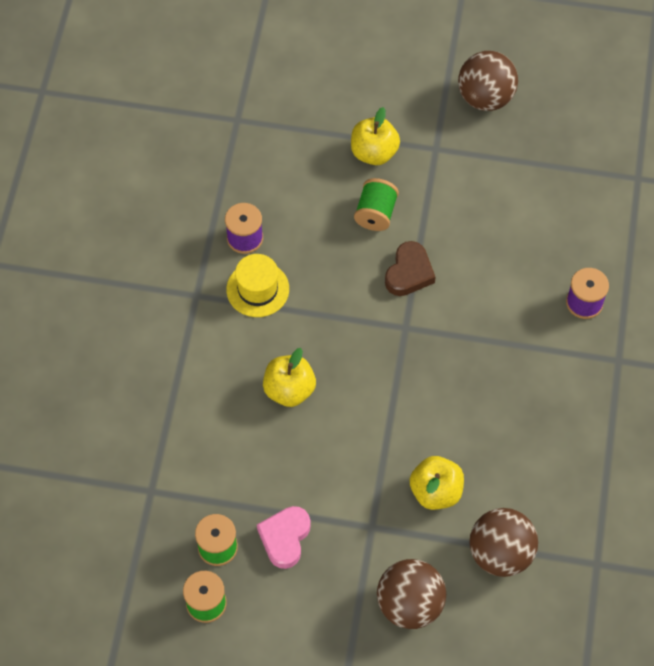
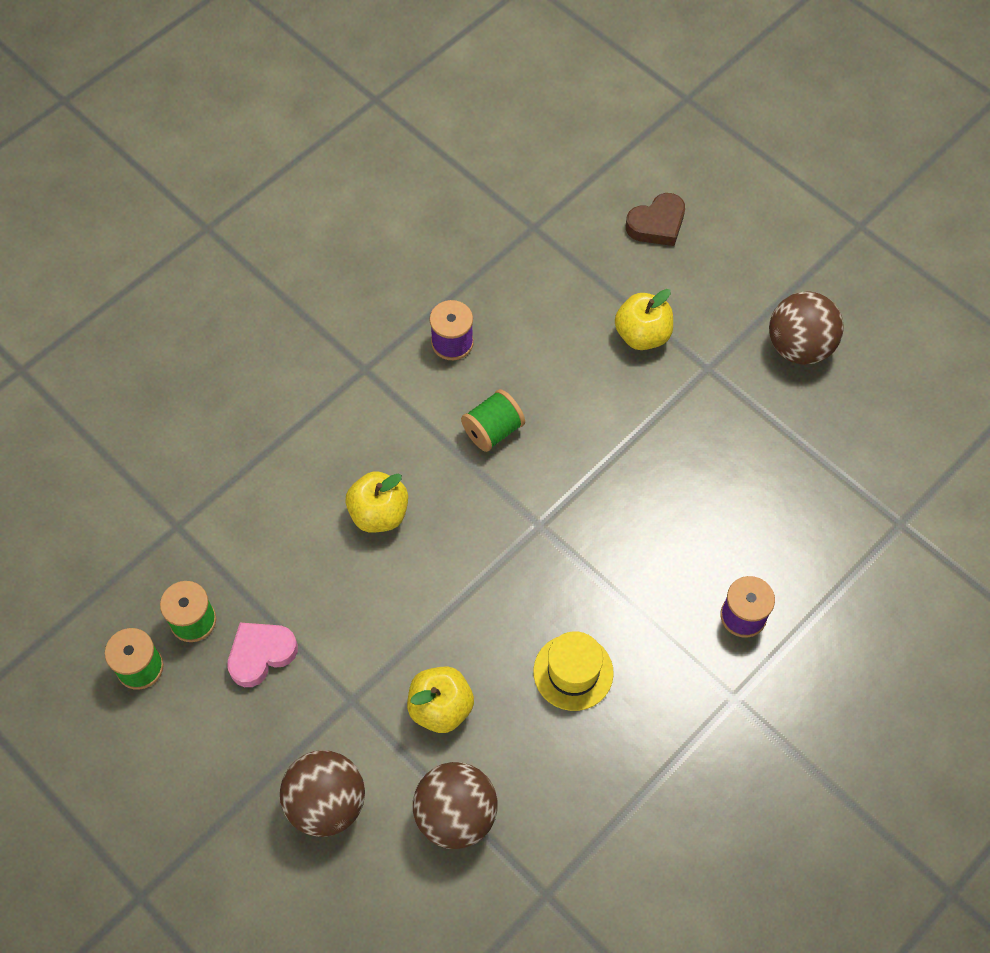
camera: 35 degrees right, 0 degrees up
yellow hat [226,254,289,317] -> yellow hat moved to [533,631,614,711]
green spool [354,178,399,231] -> green spool moved to [461,389,525,452]
brown heart [385,241,436,296] -> brown heart moved to [626,193,685,246]

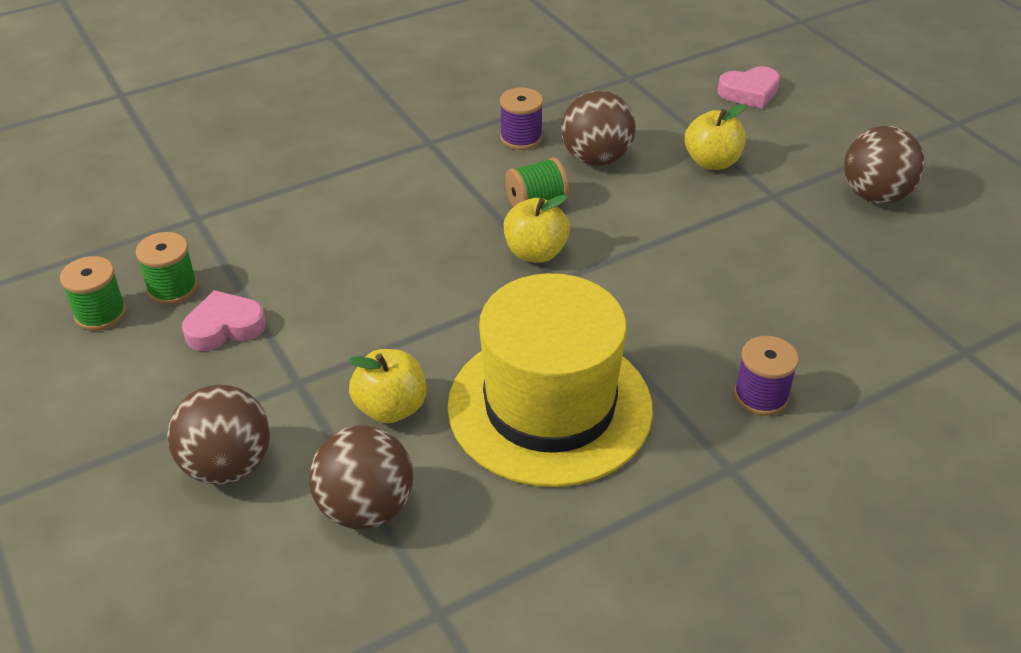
camera: 15 degrees right, 20 degrees down
yellow apple [345,471,408,533] -> yellow apple moved to [504,195,570,263]
yellow hat [533,631,614,711] -> yellow hat [447,273,653,487], size x2.20
brown heart [626,193,685,246] -> pink heart [717,66,780,109]
none -> brown ball [561,91,636,166]

